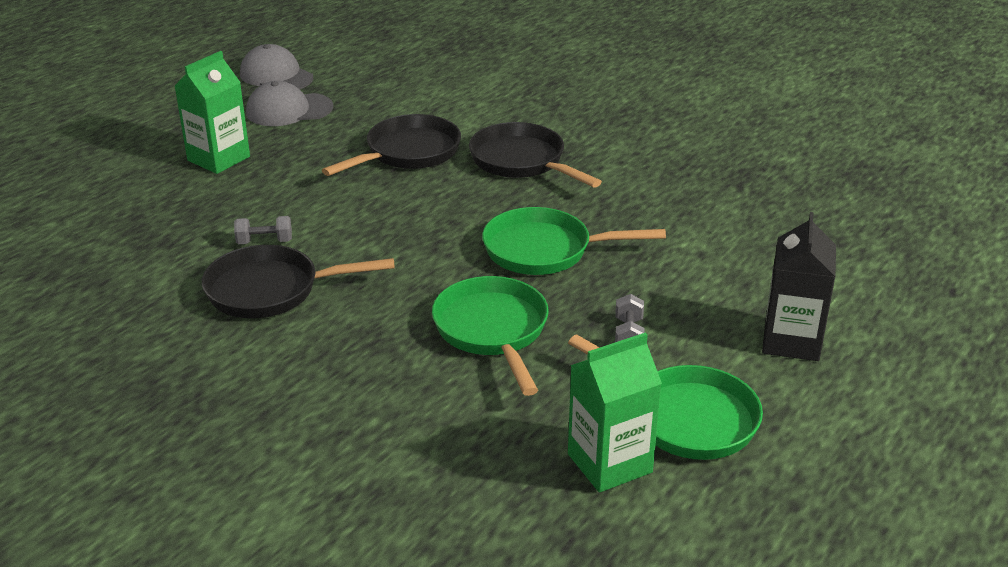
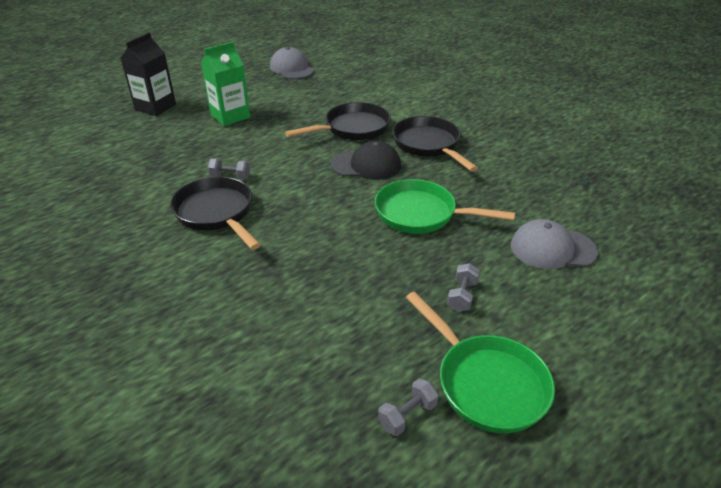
camera: 15 degrees right, 5 degrees up
black pan [202,245,394,318] -> black pan turned 45 degrees clockwise [170,177,261,250]
grey cap [246,81,333,126] -> grey cap moved to [511,219,598,269]
green pan [432,276,549,396] -> none
green carton [568,332,662,493] -> grey dumbbell [378,378,439,436]
black carton [762,212,836,361] -> black carton moved to [120,33,176,116]
none -> black cap [331,141,401,180]

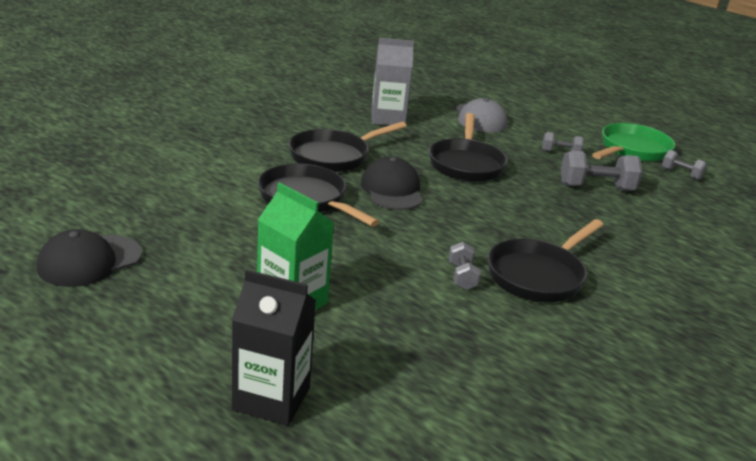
camera: 105 degrees left, 10 degrees down
grey cap [270,47,314,79] -> black cap [37,229,142,287]
green pan [375,179,515,234] -> black pan [429,113,508,182]
none -> grey carton [371,38,414,125]
none -> grey dumbbell [561,151,642,191]

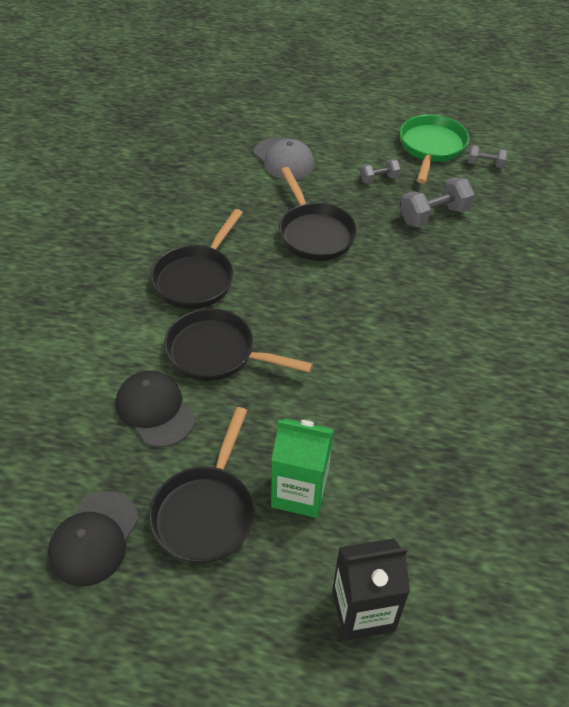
camera: 25 degrees left, 20 degrees up
black cap [361,157,423,210] -> black cap moved to [116,371,195,447]
grey carton [371,38,414,125] -> none
grey dumbbell [449,242,481,290] -> none
black pan [488,219,604,302] -> black pan moved to [149,407,255,564]

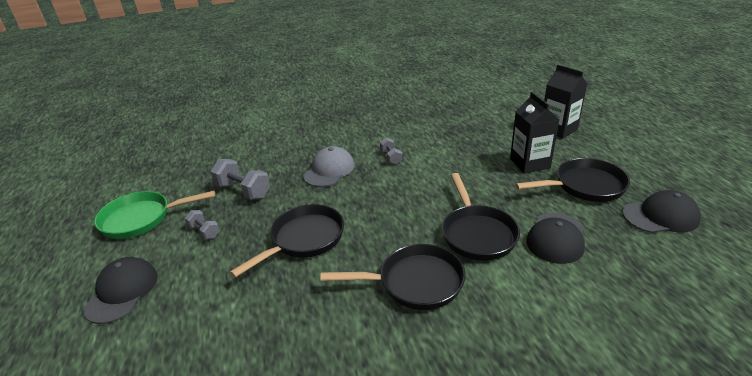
camera: 115 degrees left, 15 degrees down
grey cap [254,137,314,179] -> grey cap moved to [303,146,355,187]
green carton [271,418,334,518] -> black carton [510,92,560,174]
grey dumbbell [468,145,508,168] -> grey dumbbell moved to [380,137,402,165]
none -> black cap [83,257,158,324]

